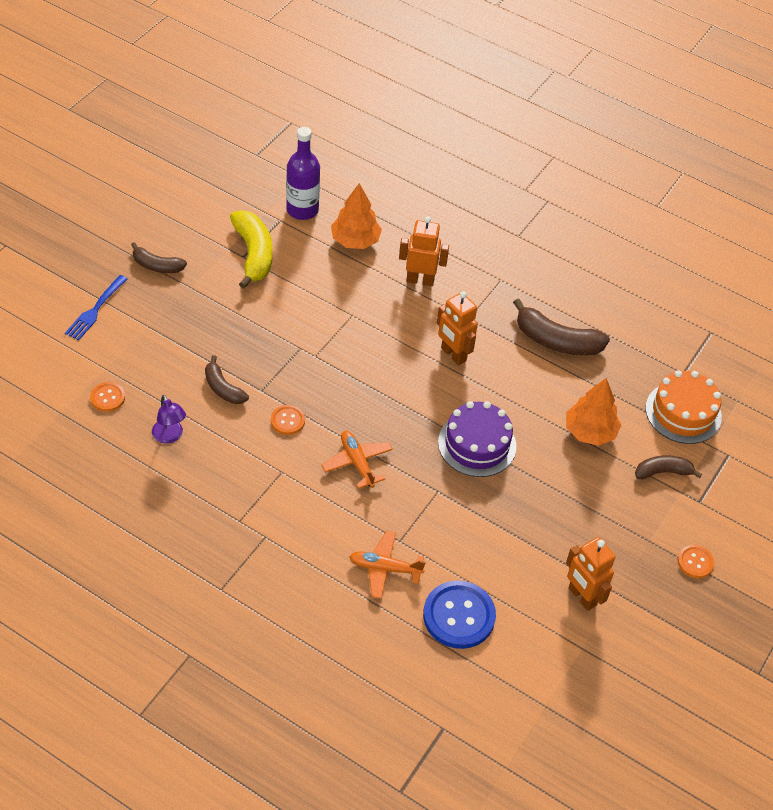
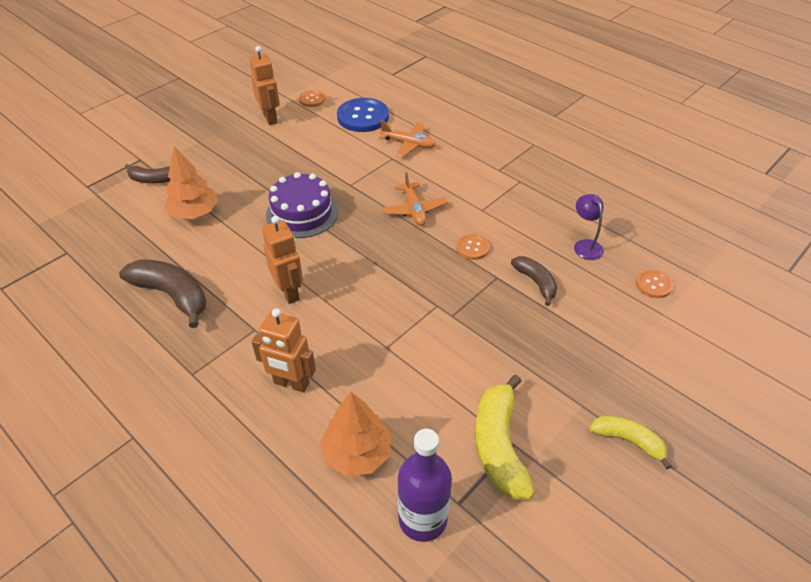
camera: 165 degrees left, 5 degrees down
blue fork [65,275,127,340] -> none
brown banana [131,242,187,273] -> yellow banana [590,416,672,469]
orange cake [645,370,722,444] -> none
orange button [677,545,715,578] -> orange button moved to [299,90,325,107]

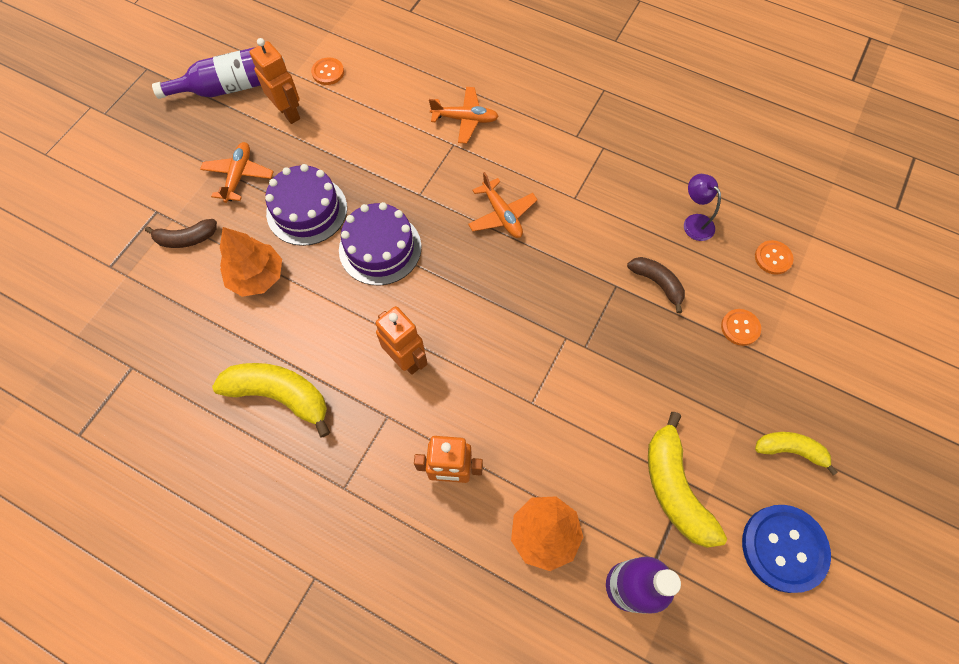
camera: 15 degrees left, 20 degrees up
brown banana [119,259,206,328] -> yellow banana [212,363,330,437]
blue button [337,98,389,132] -> blue button moved to [742,505,831,593]
orange button [456,234,490,260] -> orange button moved to [721,309,761,346]
none -> purple bottle [152,47,261,99]
none -> orange plane [200,142,274,203]
none -> purple cake [265,164,347,246]

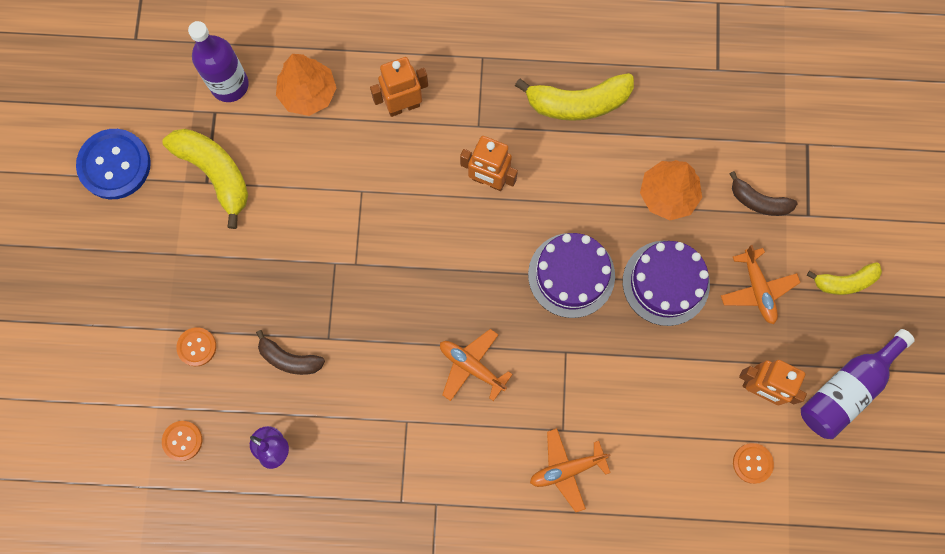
camera: 155 degrees right, 10 degrees up
brown banana [145,219,217,248] -> brown banana turned 120 degrees counterclockwise [729,171,797,216]
yellow banana [755,432,838,475] -> yellow banana moved to [807,262,882,295]

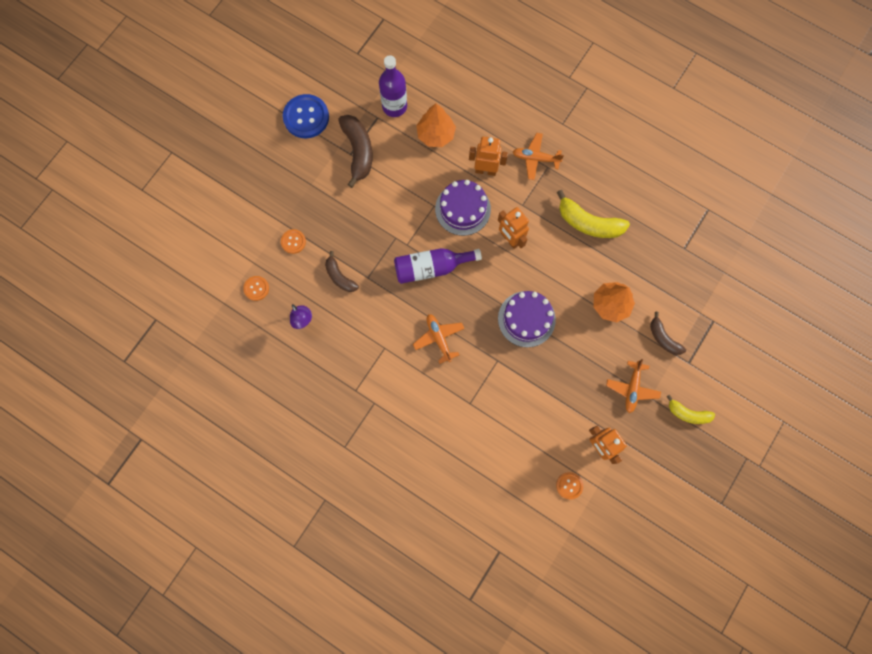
camera: 30 degrees right, 0 degrees up
yellow banana [163,129,248,229] -> brown banana [338,115,373,188]
orange plane [530,428,611,512] -> orange plane moved to [513,133,564,180]
purple cake [623,241,710,326] -> purple cake moved to [435,180,491,236]
purple bottle [801,329,915,439] -> purple bottle moved to [394,248,482,284]

